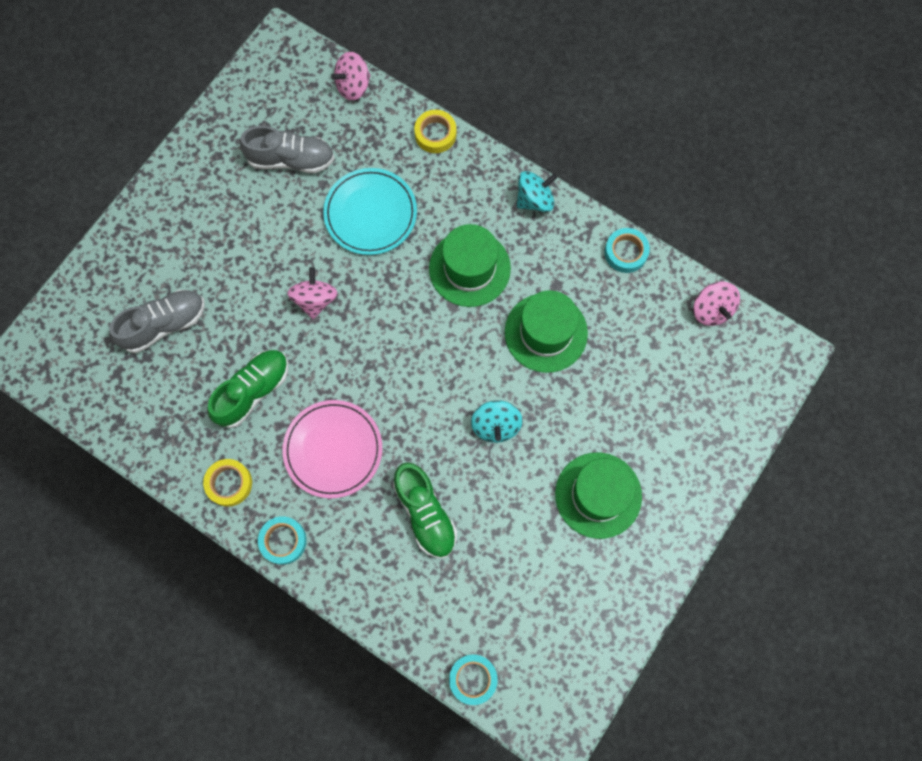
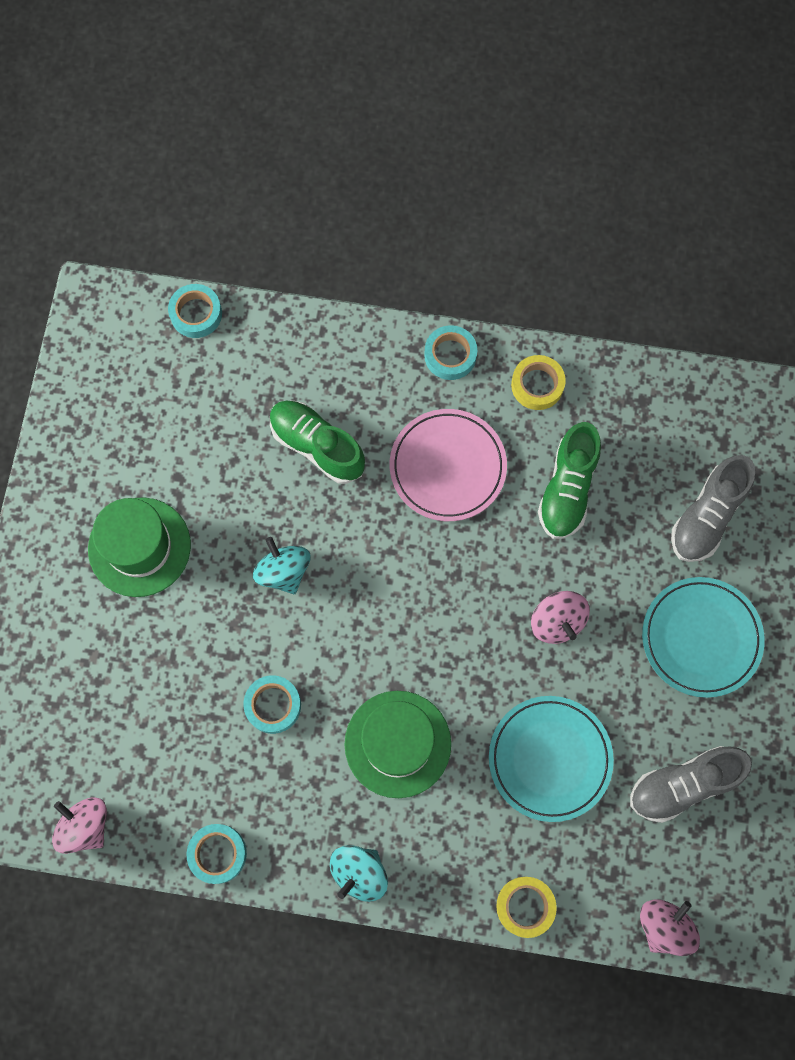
camera: 155 degrees right, 0 degrees up
green hat [505,290,588,373] -> turquoise tape [243,675,301,734]
none -> turquoise plate [642,577,765,698]

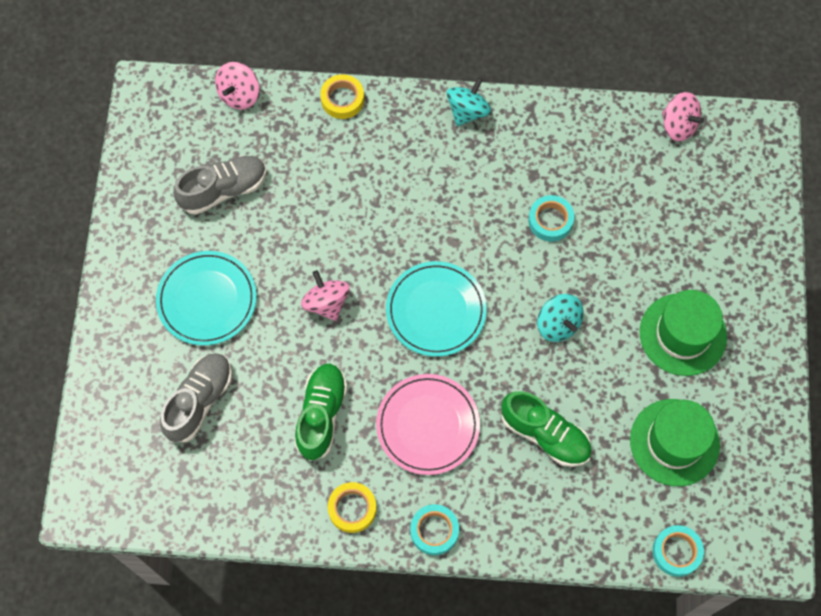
camera: 175 degrees right, 5 degrees down
turquoise tape [187,824,247,884] -> none
green hat [345,691,451,798] -> green hat moved to [630,399,720,486]
turquoise plate [489,696,614,822] -> turquoise plate moved to [386,261,487,357]

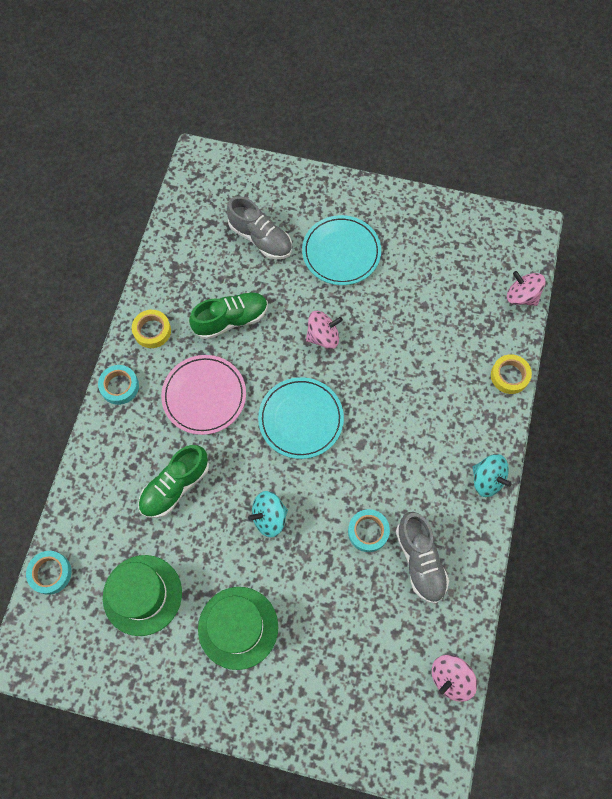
camera: 100 degrees right, 0 degrees up
grey shoe [173,155,266,215] -> grey shoe moved to [396,512,449,603]
green shoe [295,363,348,461] -> green shoe turned 45 degrees counterclockwise [189,292,268,339]

